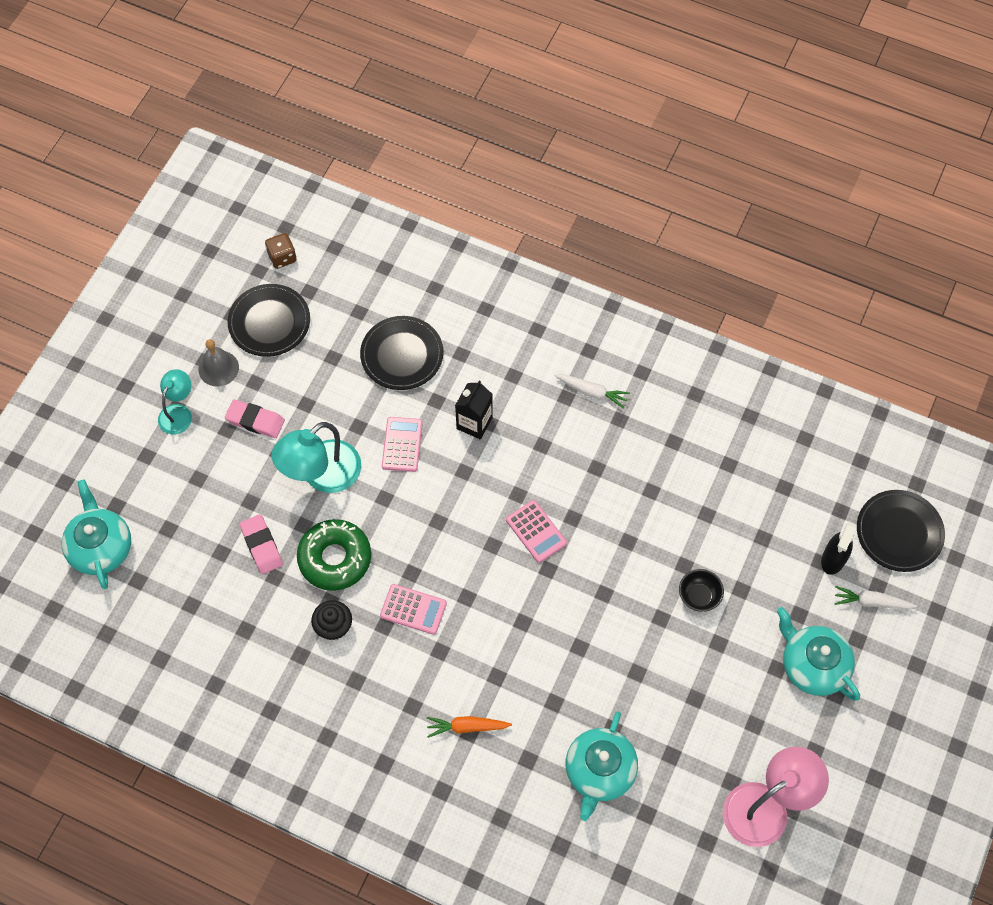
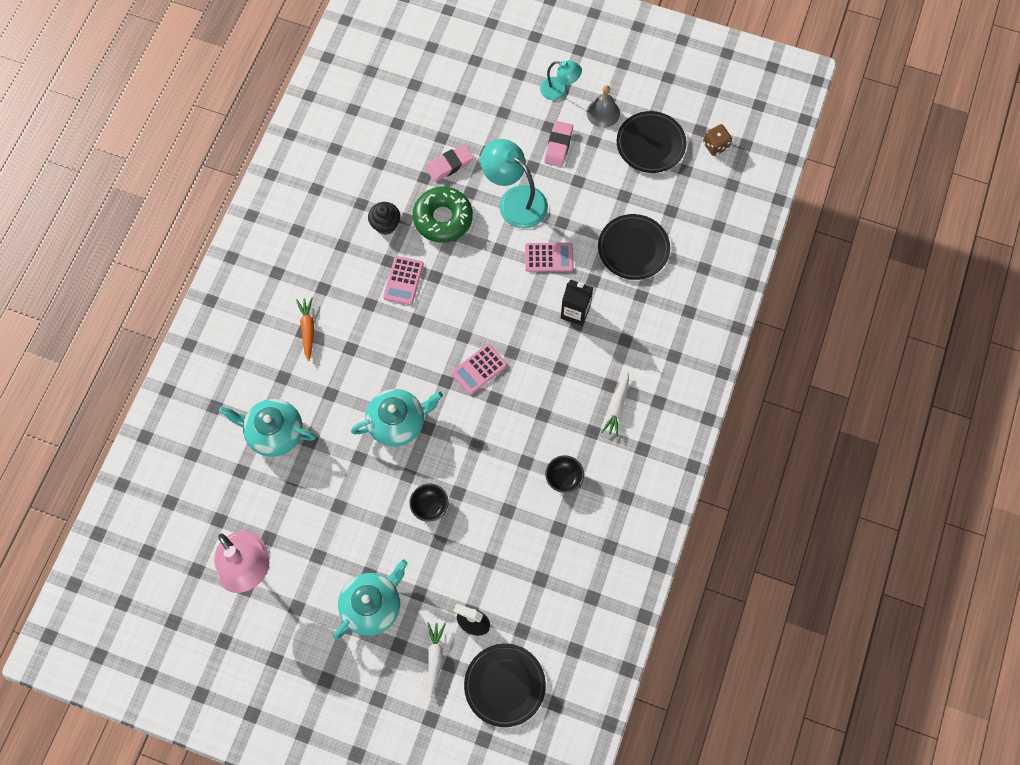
camera: 85 degrees right, 5 degrees up
turquoise teapot [62,479,131,589] -> turquoise teapot moved to [351,389,443,447]
none -> black bowl [545,455,584,493]

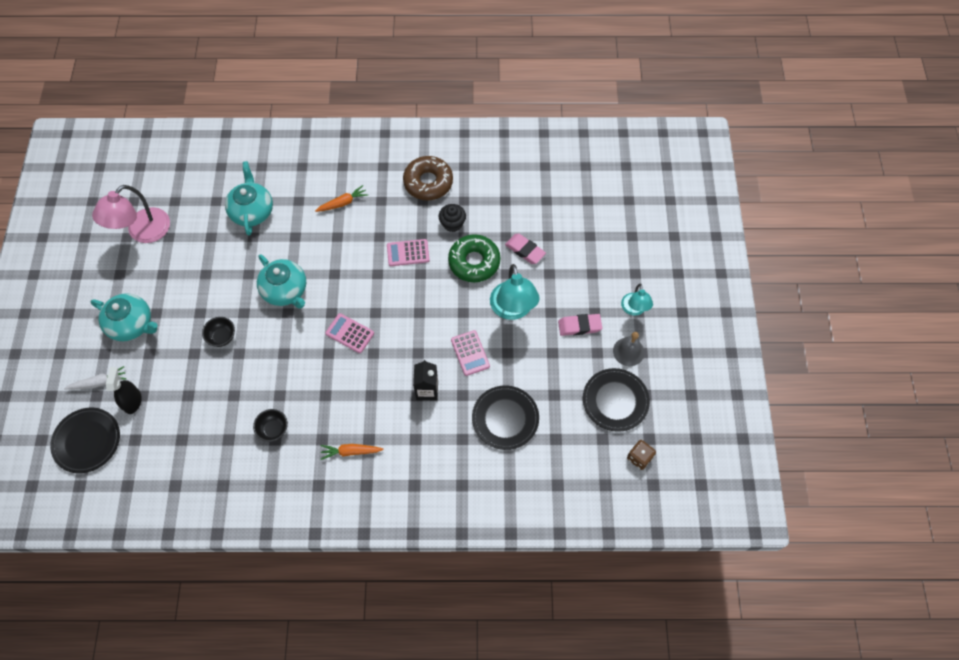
camera: 70 degrees right, 5 degrees down
turquoise lamp [480,139,548,228] -> turquoise lamp turned 150 degrees clockwise [490,264,540,320]
white carrot [602,372,629,437] -> orange carrot [321,444,384,460]
none -> brown donut [403,156,453,200]

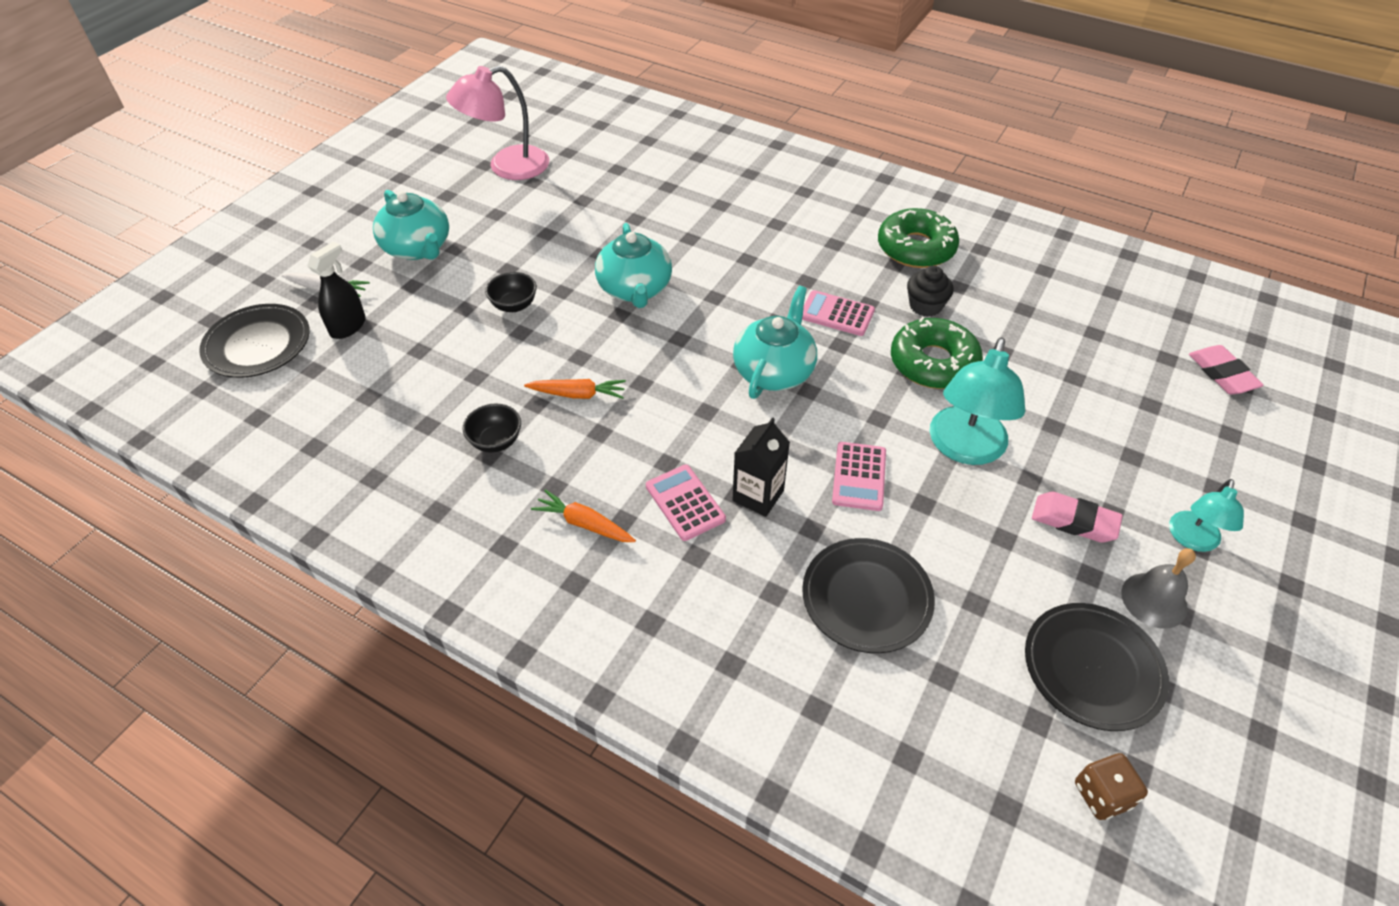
camera: 30 degrees right, 15 degrees down
turquoise teapot [225,161,273,236] -> turquoise teapot moved to [733,286,817,399]
orange carrot [315,185,368,212] -> orange carrot moved to [524,379,626,399]
pink calculator [325,313,374,353] -> pink calculator moved to [646,464,726,541]
brown donut [403,156,453,200] -> green donut [878,208,959,268]
pink eraser [505,234,546,264] -> pink eraser moved to [1189,345,1264,394]

